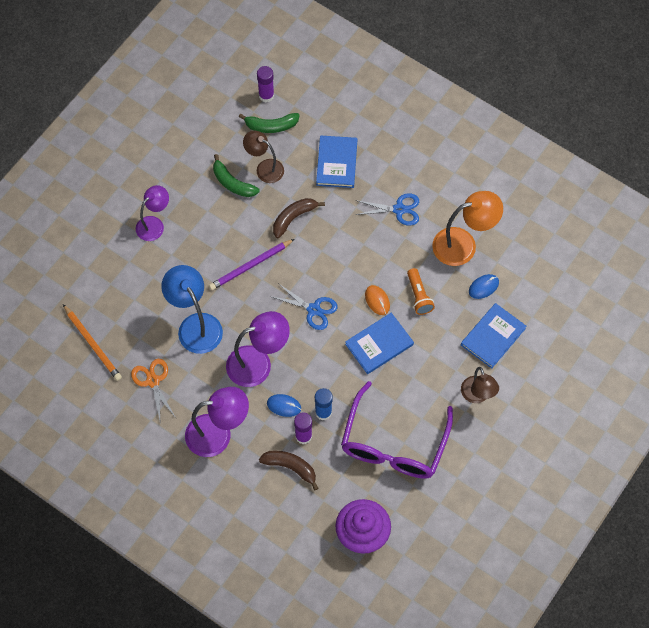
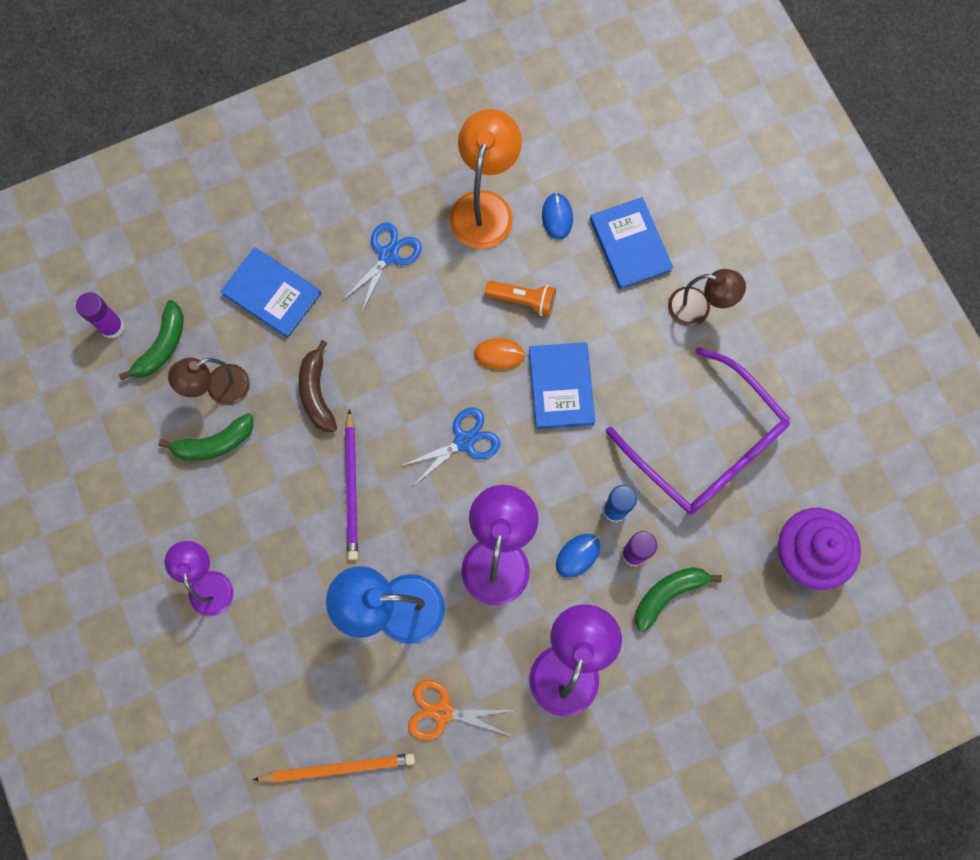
camera: 60 degrees left, 10 degrees up
brown banana [259,451,319,490] -> green banana [635,567,722,632]

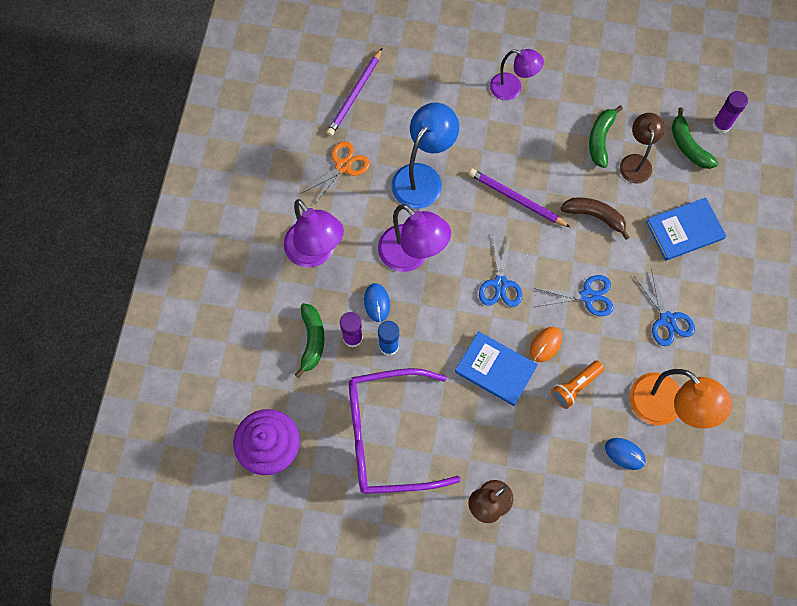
camera: 125 degrees right, 5 degrees down
orange pencil [253,753,415,783] -> purple pencil [326,48,382,136]
blue book [590,197,673,289] -> none
none -> blue scissors [534,275,614,316]

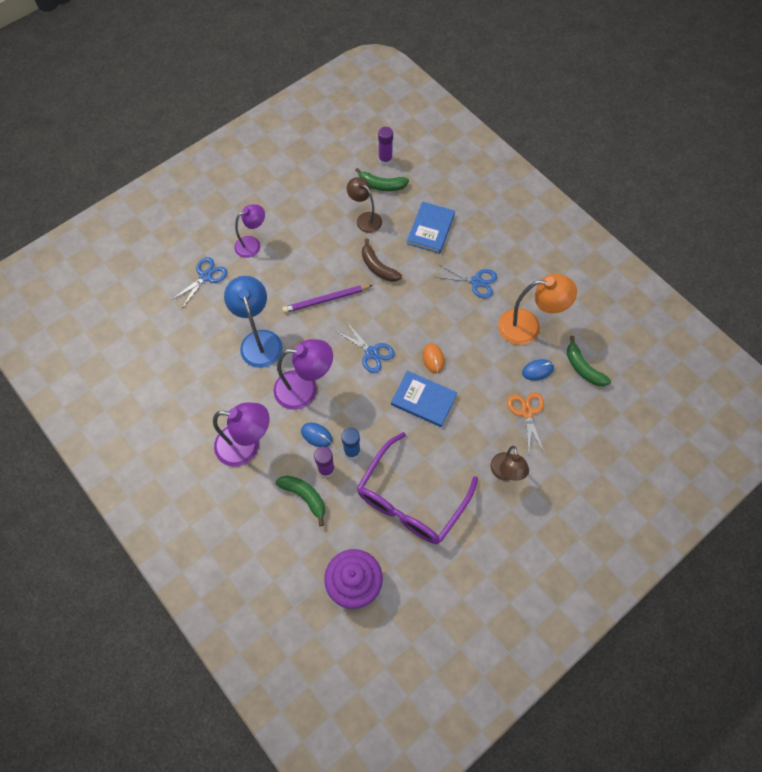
camera: 50 degrees left, 5 degrees down
orange scissors [300,141,370,206] -> orange scissors moved to [508,392,545,455]
purple pencil [326,48,382,136] -> none
blue book [455,331,538,406] -> blue book turned 45 degrees clockwise [391,371,457,427]
blue scissors [534,275,614,316] -> blue scissors moved to [172,257,228,308]
orange flashlight [551,361,604,409] -> none
brown banana [561,197,630,240] -> brown banana turned 105 degrees counterclockwise [362,238,402,282]
green banana [589,106,623,168] -> green banana moved to [567,336,611,386]

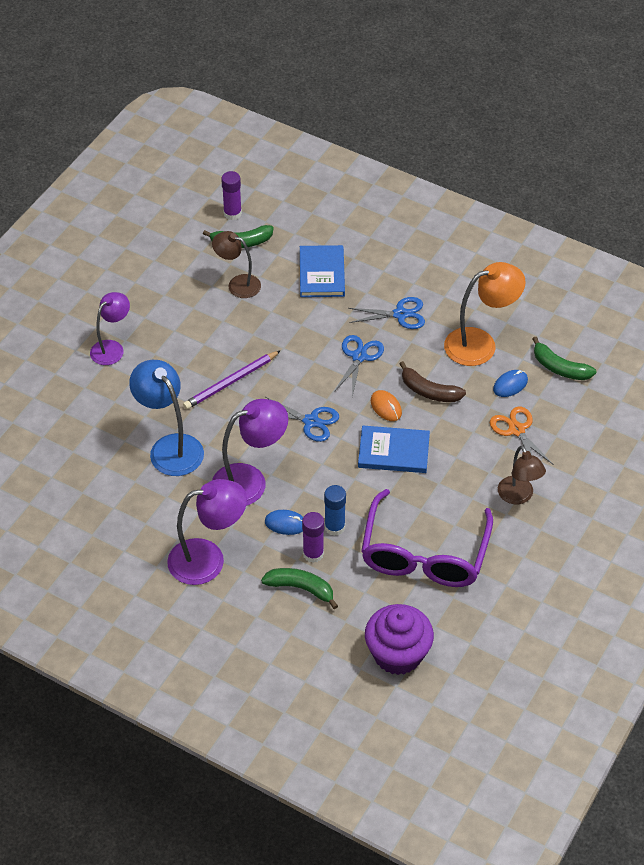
camera: 20 degrees left, 15 degrees down
blue scissors [172,257,228,308] -> blue scissors moved to [334,335,384,397]
brown banana [362,238,402,282] -> brown banana moved to [399,361,466,402]

